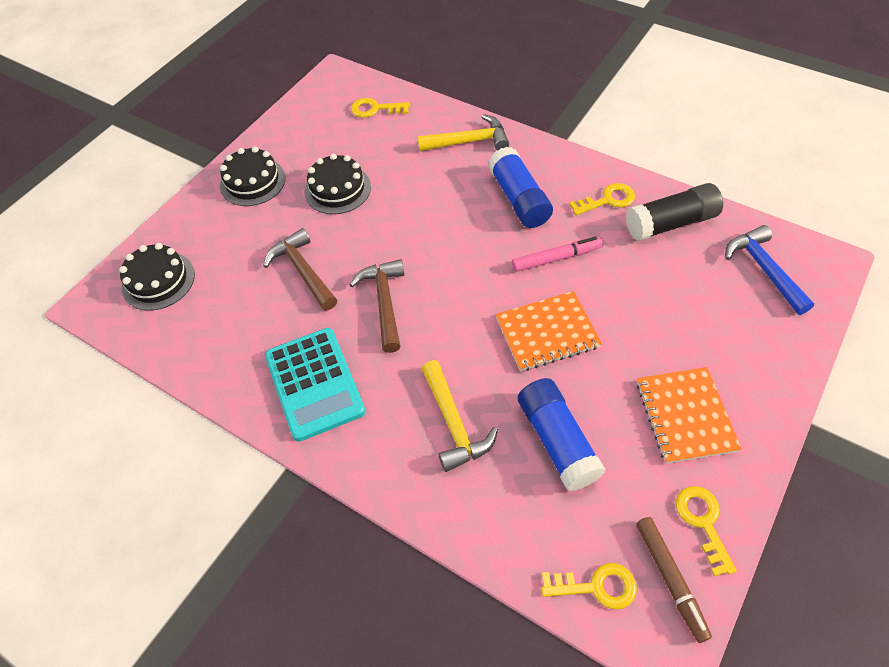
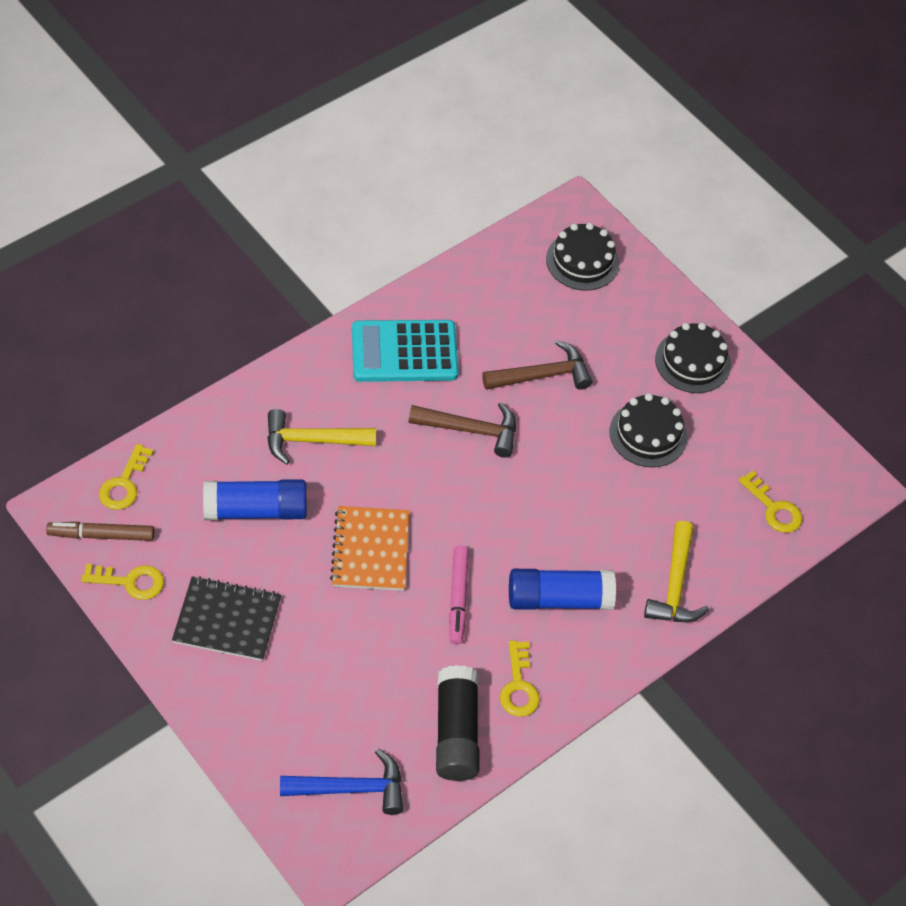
camera: 100 degrees right, 0 degrees up
yellow key [351,98,410,118] -> yellow key turned 120 degrees clockwise [739,471,803,533]
orange notebook [637,367,742,464] -> black notebook [172,576,281,661]

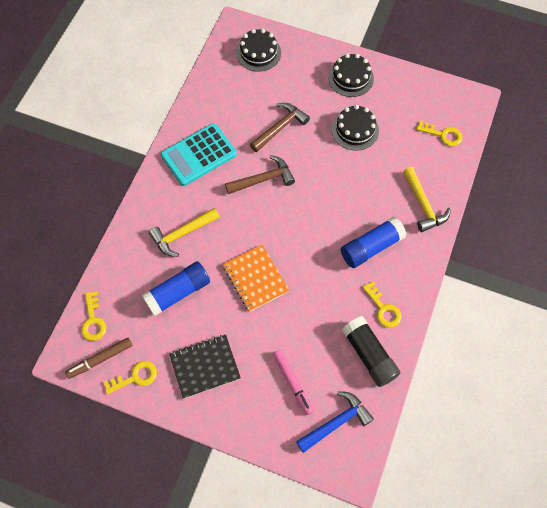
camera: 25 degrees left, 10 degrees up
pink marker [449,545,469,644] -> pink marker moved to [273,349,314,415]

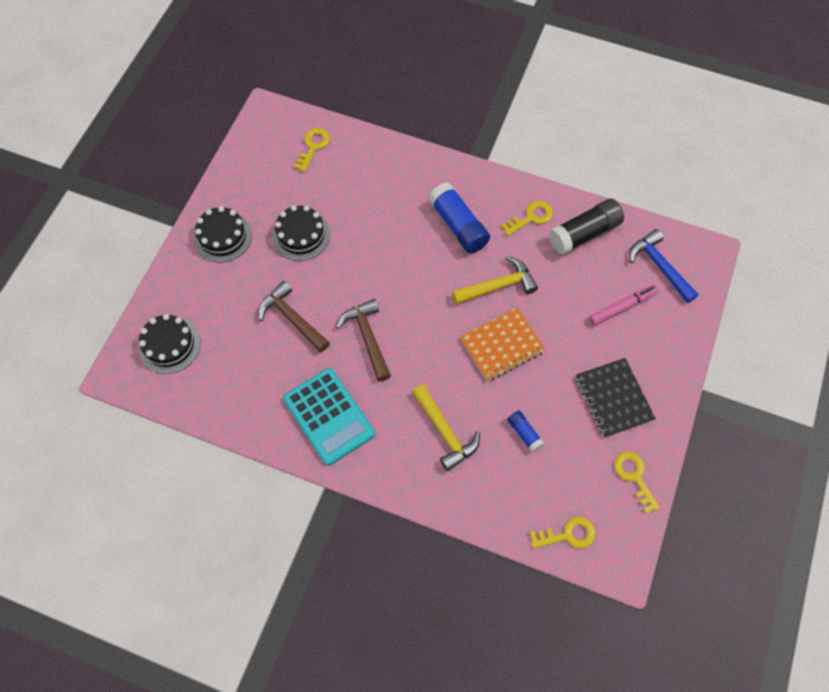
camera: 90 degrees left, 0 degrees up
brown marker [65,338,133,379] -> none
blue glue stick [141,261,210,317] -> blue glue stick [507,410,544,452], size x0.52
yellow hammer [403,167,451,232] -> yellow hammer moved to [452,256,538,304]

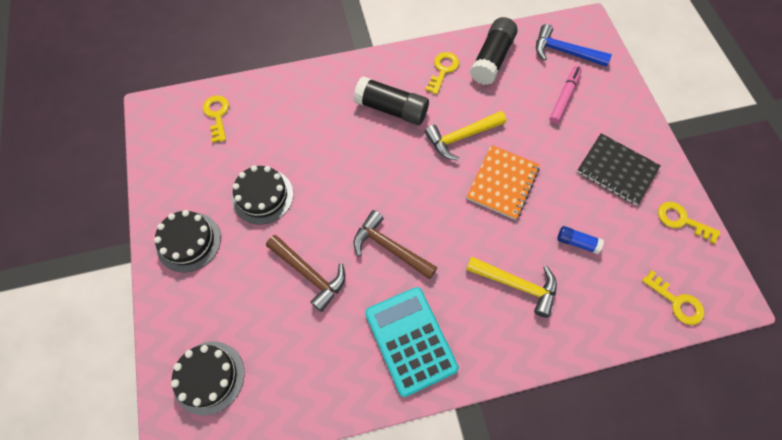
camera: 35 degrees left, 0 degrees up
brown hammer [258,281,330,352] -> brown hammer turned 150 degrees counterclockwise [266,235,345,312]
turquoise calculator [283,368,375,466] -> turquoise calculator turned 135 degrees counterclockwise [365,287,459,397]
blue glue stick [428,182,490,253] -> black glue stick [353,76,429,125]
yellow hammer [452,256,538,304] -> yellow hammer turned 150 degrees counterclockwise [425,111,506,161]
yellow key [530,517,596,549] -> yellow key turned 90 degrees clockwise [642,270,704,325]

